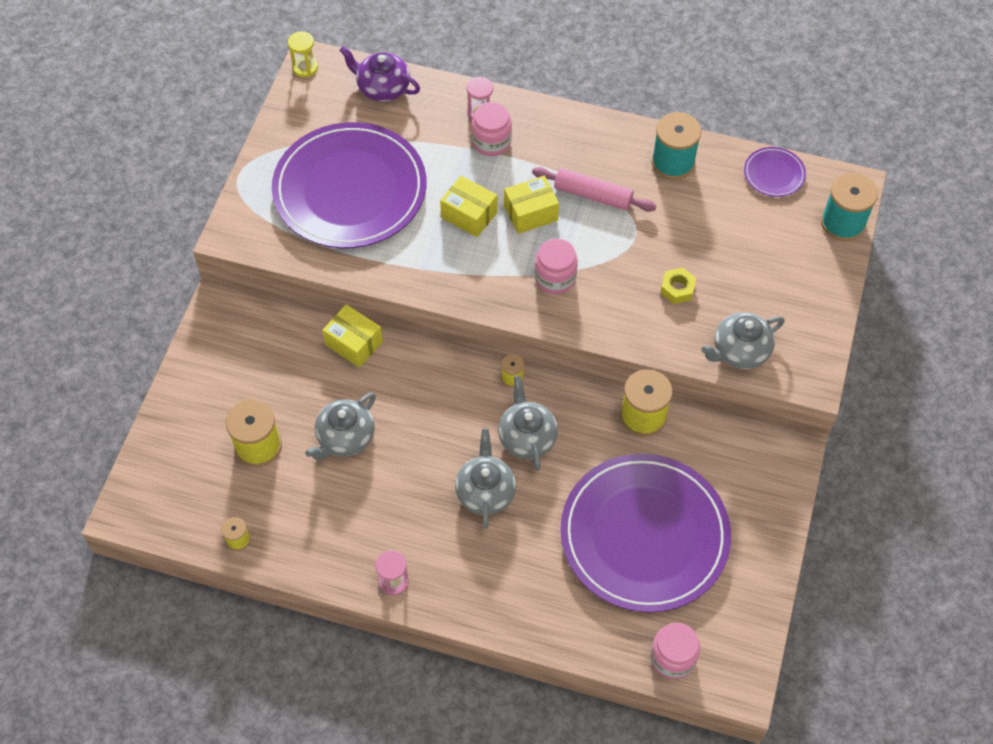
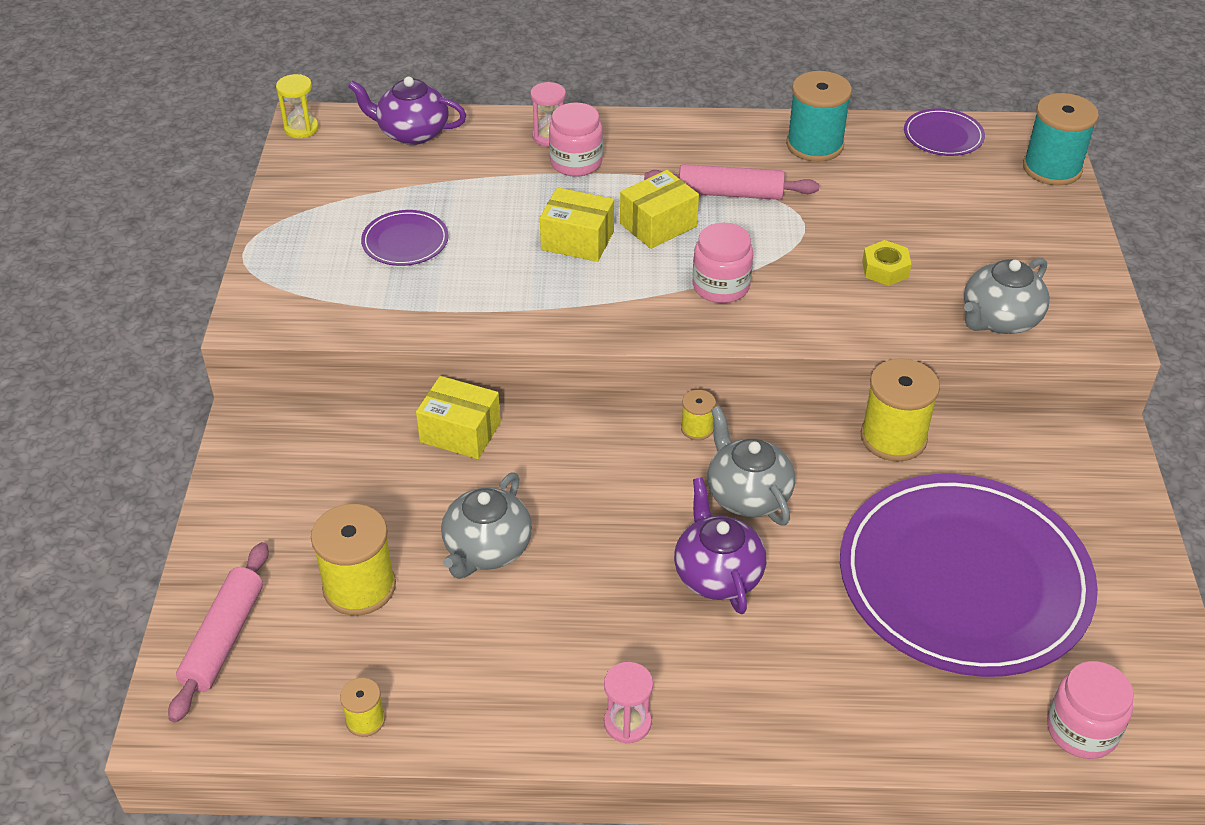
camera: 15 degrees left, 15 degrees down
purple plate [272,122,426,248] -> purple plate [361,210,449,266], size x0.40
grey teapot [455,428,516,529] -> purple teapot [674,477,766,614]
none -> pink rolling pin [168,542,269,723]

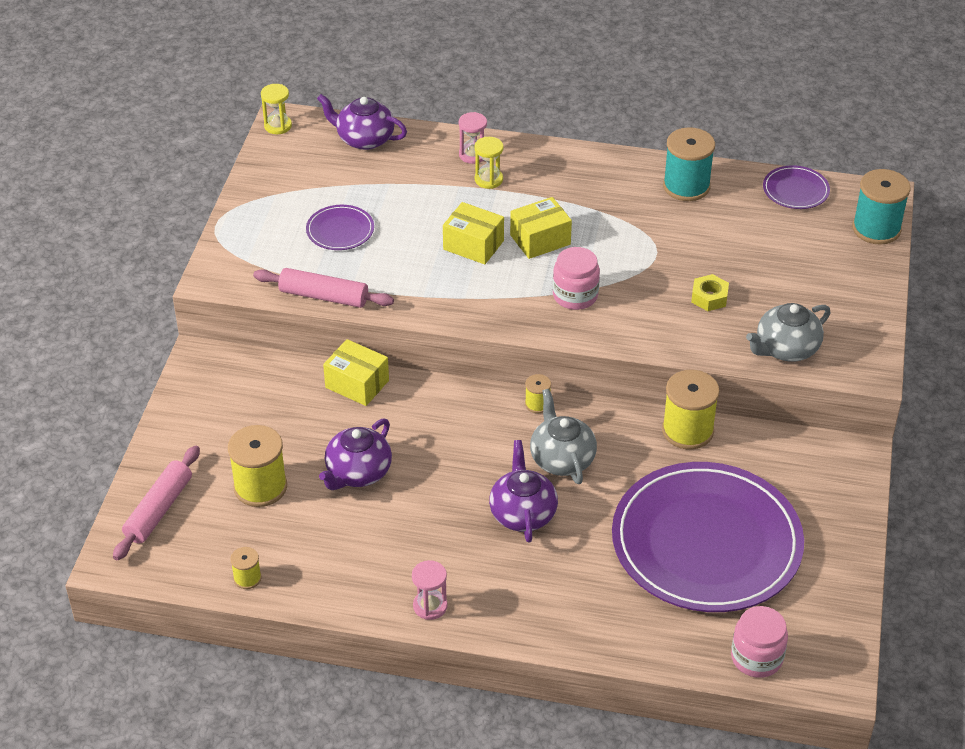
camera: 10 degrees right, 0 degrees up
grey teapot [441,473,532,579] -> purple teapot [319,418,392,490]
pink jar [549,102,603,177] -> yellow hourglass [474,137,504,189]
pink rolling pin [644,164,819,200] -> pink rolling pin moved to [253,268,394,308]

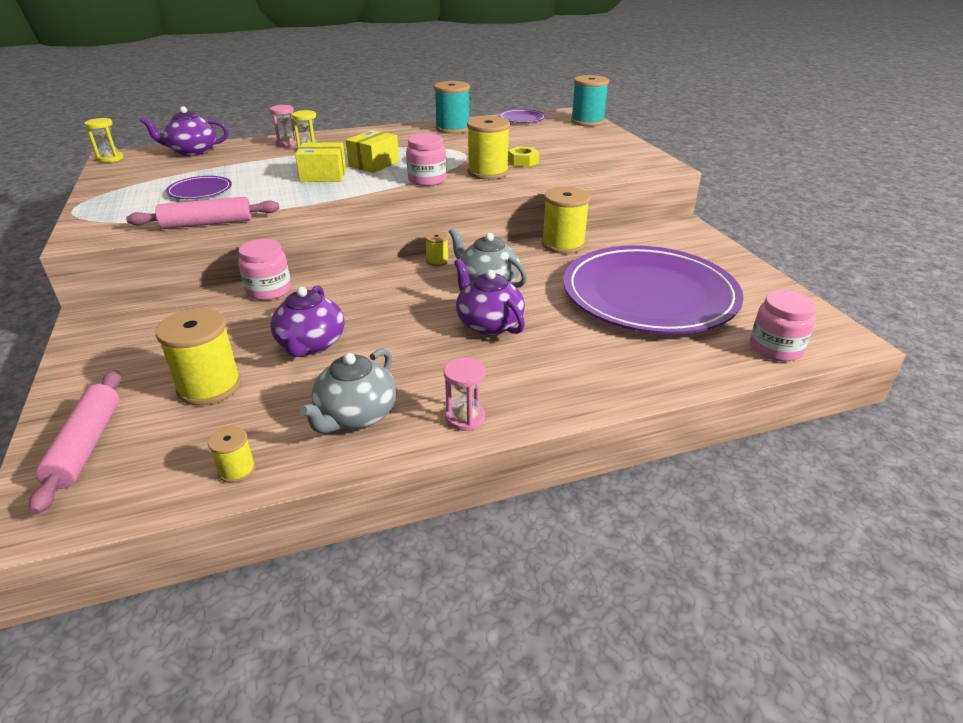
camera: 30 degrees left, 10 degrees down
yellow box [323,339,389,406] -> pink jar [238,239,291,300]
grey teapot [746,303,830,361] -> grey teapot moved to [299,349,397,434]
none -> yellow spool [467,116,510,180]

